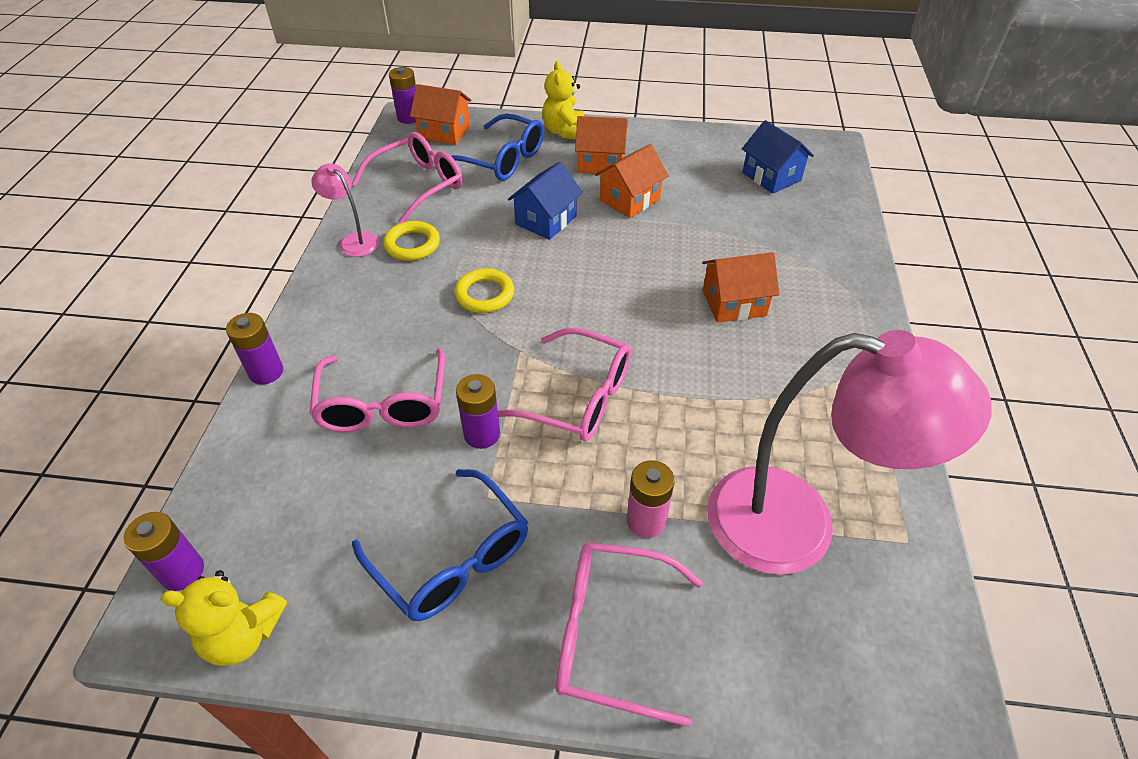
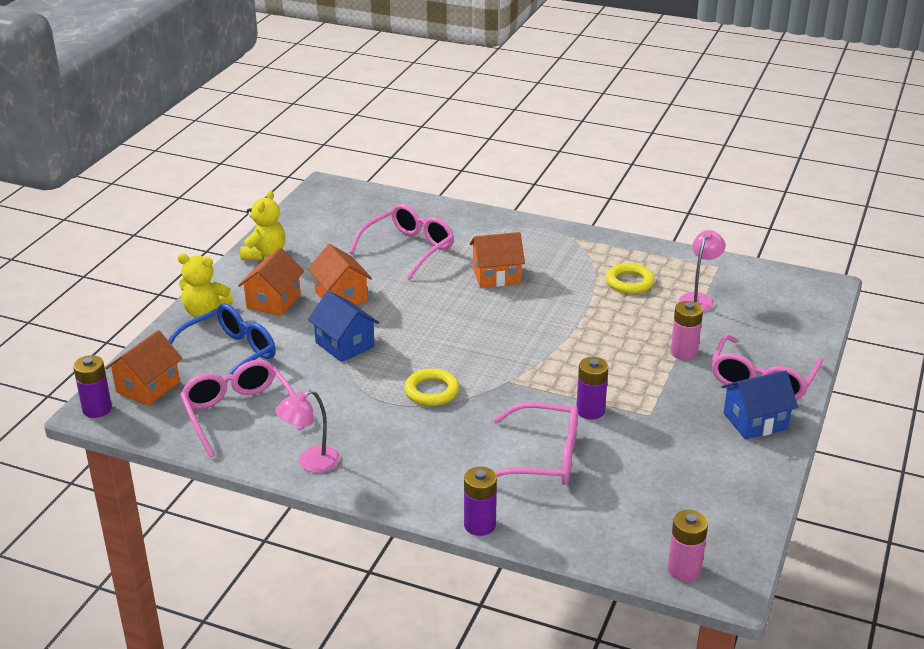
camera: 75 degrees left, 15 degrees down
purple battery [124,512,204,591] -> pink battery [668,510,708,582]
yellow teddy bear [160,570,287,666] -> yellow teddy bear moved to [240,190,285,260]
blue glasses [352,469,528,621] -> none
yellow ring [383,221,440,261] -> yellow ring moved to [606,263,655,294]
pink glasses [498,328,631,442] -> pink glasses moved to [349,204,454,280]
orange house [702,252,780,323] -> orange house turned 75 degrees clockwise [470,232,525,288]
pink lamp [708,330,992,575] -> pink lamp [679,230,725,312], size x0.44
blue house [742,120,814,194] -> blue house moved to [721,371,798,439]

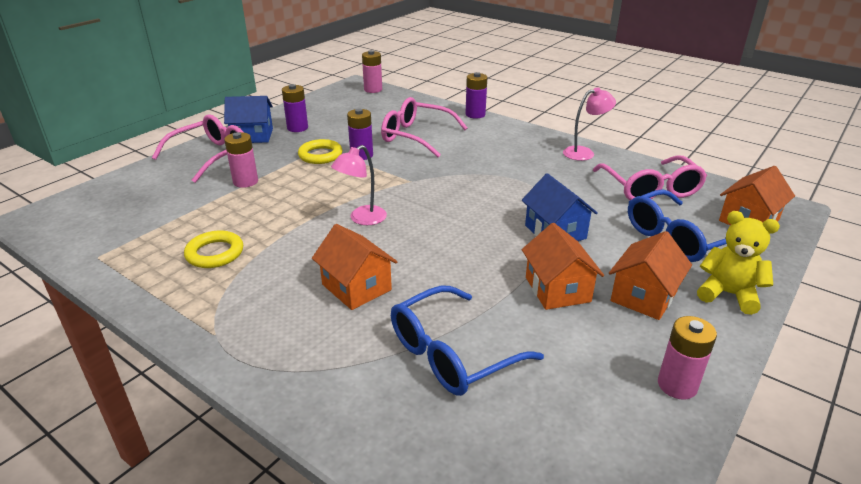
camera: 165 degrees left, 0 degrees up
purple battery [73,355,112,418] -> purple battery moved to [282,84,308,132]
yellow teddy bear [240,190,285,260] -> pink battery [658,316,717,400]
pink glasses [349,204,454,280] -> blue glasses [391,286,544,396]
yellow ring [404,368,459,406] -> yellow ring moved to [298,139,343,164]
orange house [470,232,525,288] -> orange house turned 45 degrees clockwise [312,224,397,310]
pink lamp [679,230,725,312] -> pink lamp moved to [331,145,387,225]

